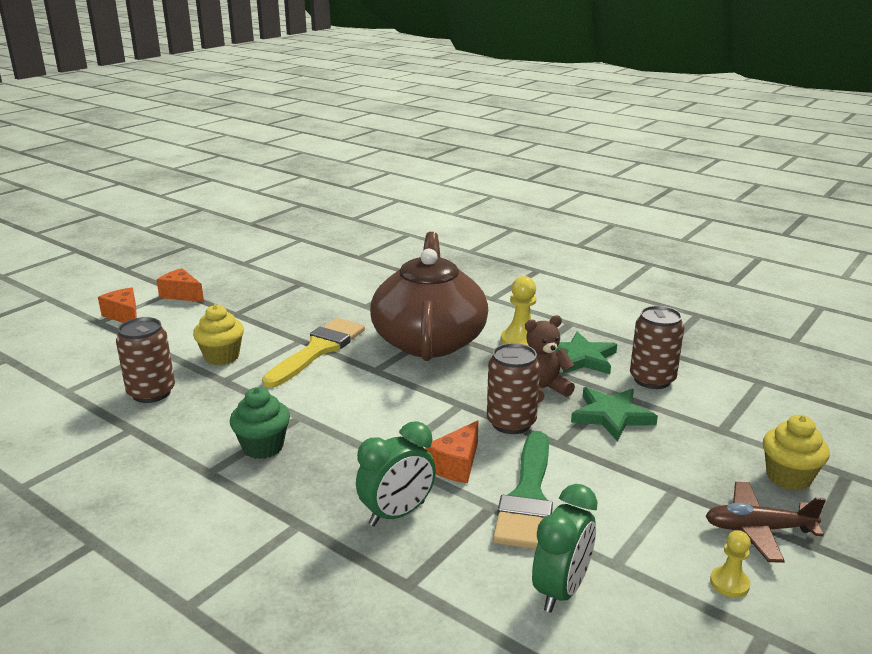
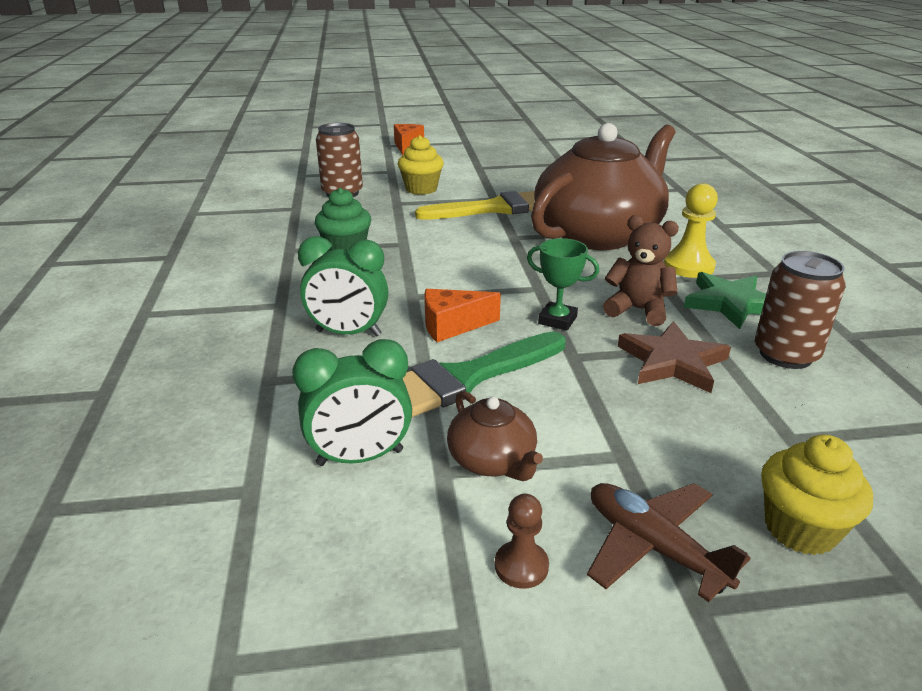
camera: 45 degrees right, 5 degrees up
orange cheese [157,268,204,302] -> none
brown can [487,343,540,434] -> green trophy [527,238,599,331]
green star [571,387,658,442] -> brown star [618,321,731,393]
yellow pawn [710,530,751,598] -> brown pawn [495,494,549,588]
none -> brown teapot [447,391,543,481]

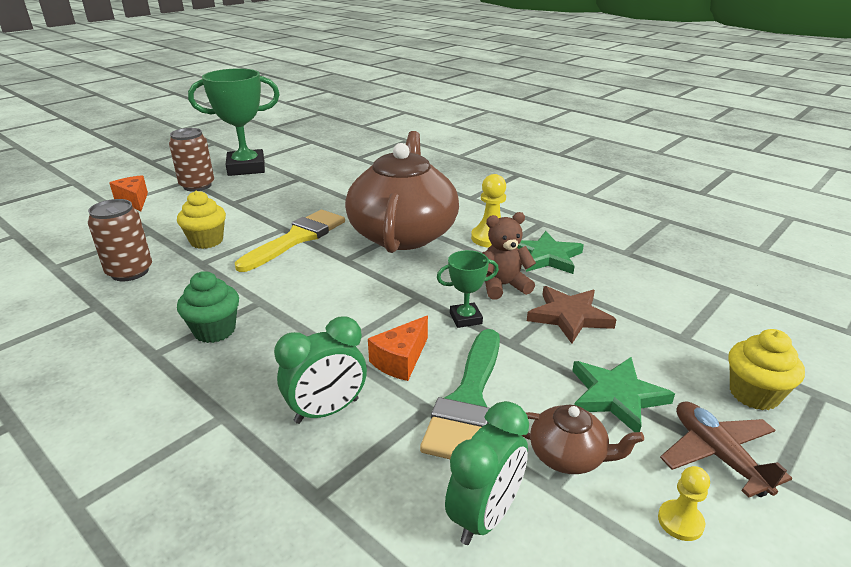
camera: 40 degrees left, 0 degrees up
brown pawn [495,494,549,588] -> yellow pawn [658,466,710,541]
brown plane [587,483,750,602] -> brown plane turned 60 degrees clockwise [660,401,792,498]
brown can [755,251,846,369] -> brown can moved to [169,128,214,191]
none -> green trophy [188,68,280,176]
none -> green star [572,357,675,432]

